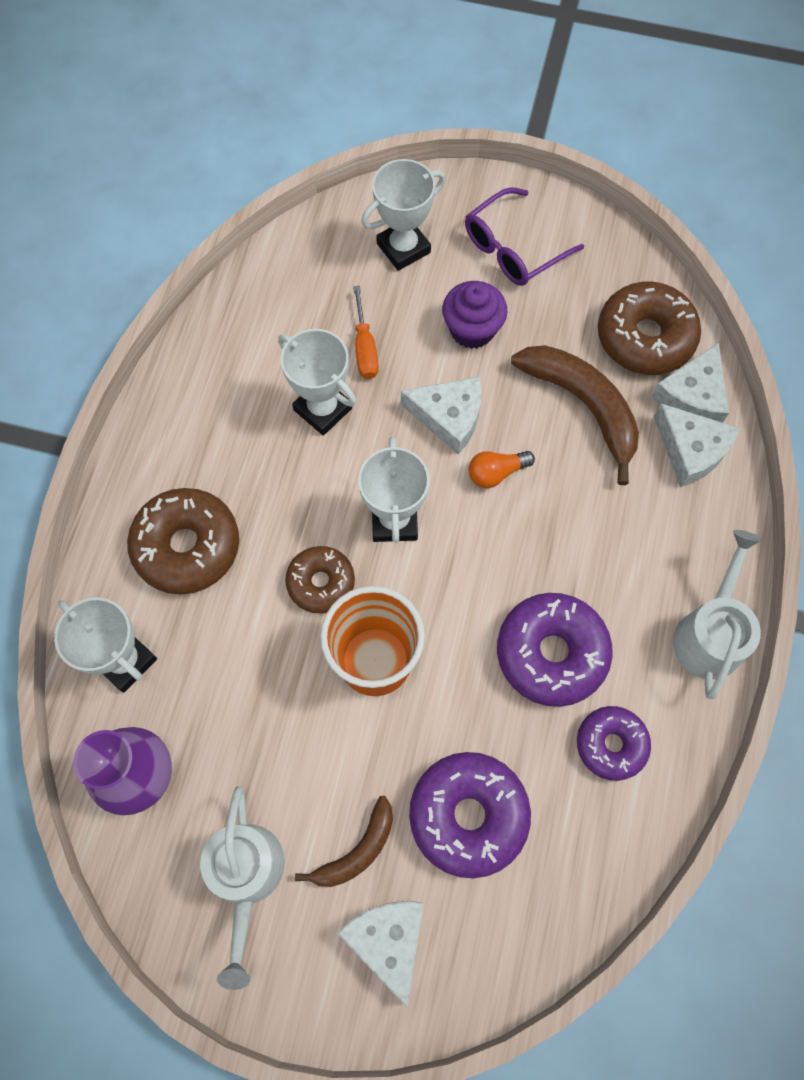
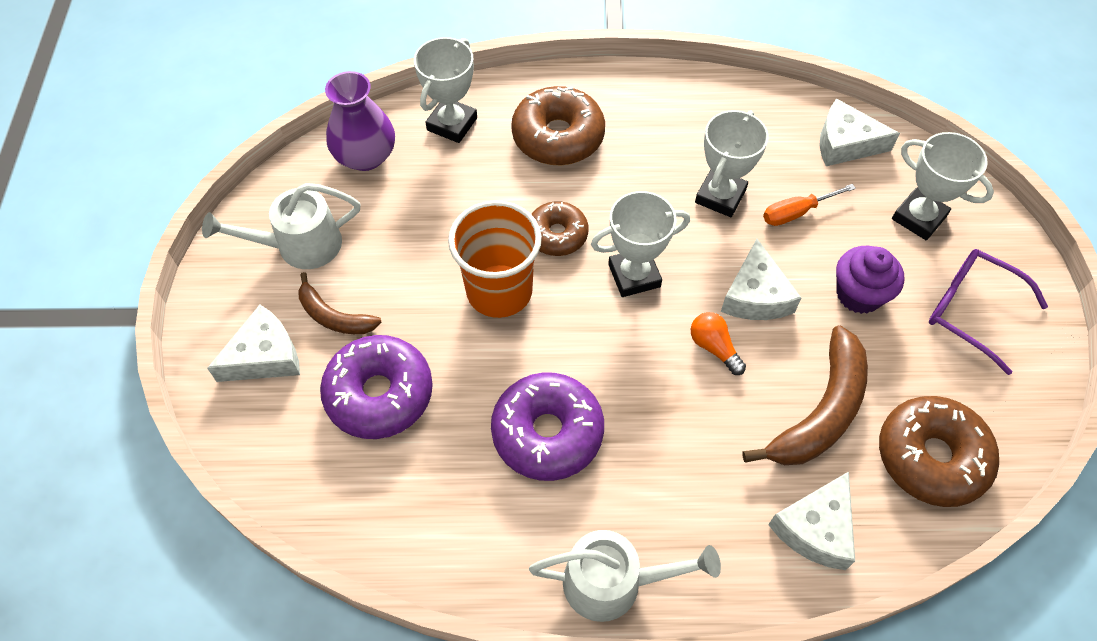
camera: 75 degrees right, 10 degrees down
purple donut [577,706,651,781] -> none
white cheese [651,342,729,423] -> white cheese moved to [820,98,900,166]

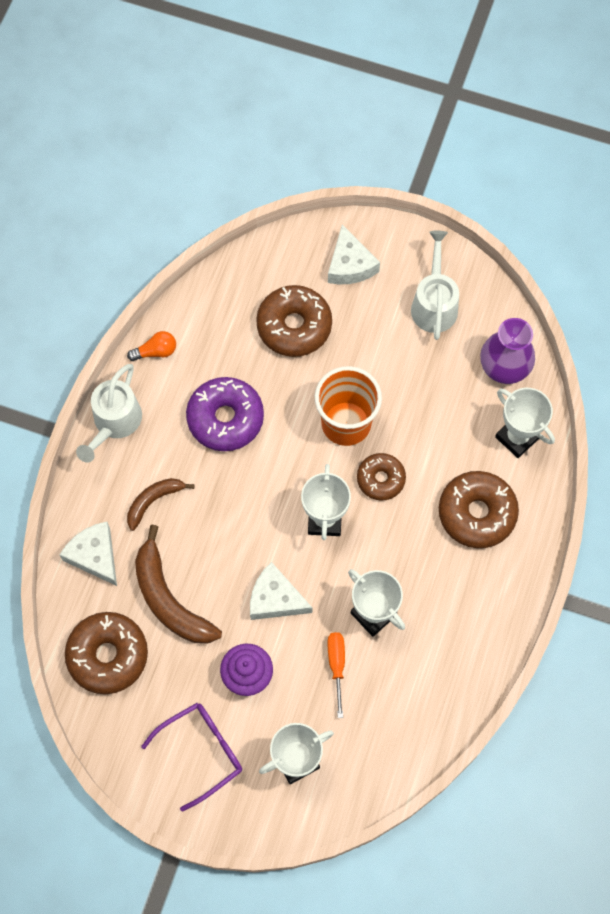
camera: 110 degrees right, 10 degrees up
brown banana [298,272,382,334] -> brown banana moved to [127,478,195,531]
purple donut [320,335,433,439] -> brown donut [256,285,332,357]
orange light bulb [691,312,746,375] -> orange light bulb moved to [127,331,176,361]
white cheese [820,98,900,166] -> none

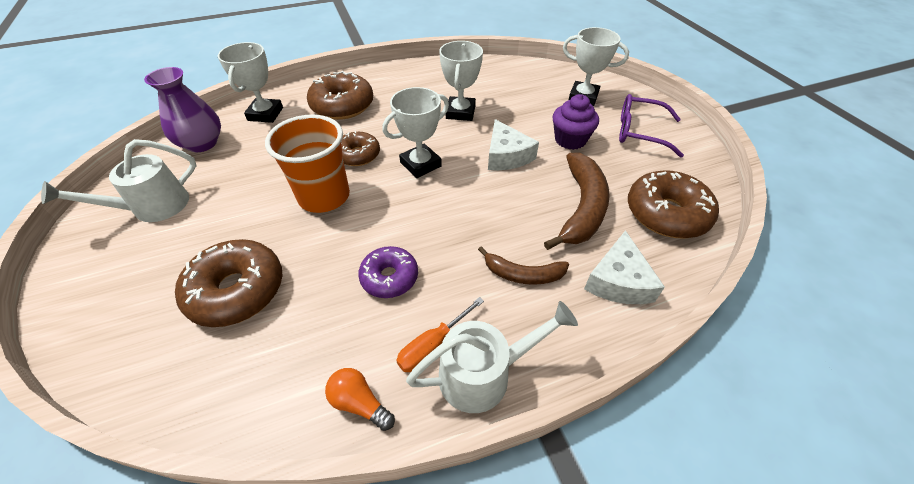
camera: 130 degrees left, 20 degrees down
purple donut [186,377,264,451] -> purple donut [358,246,418,298], size x0.62
white cheese [328,224,380,284] -> none
orange screwdriver [328,632,345,718] -> orange screwdriver moved to [396,297,484,372]

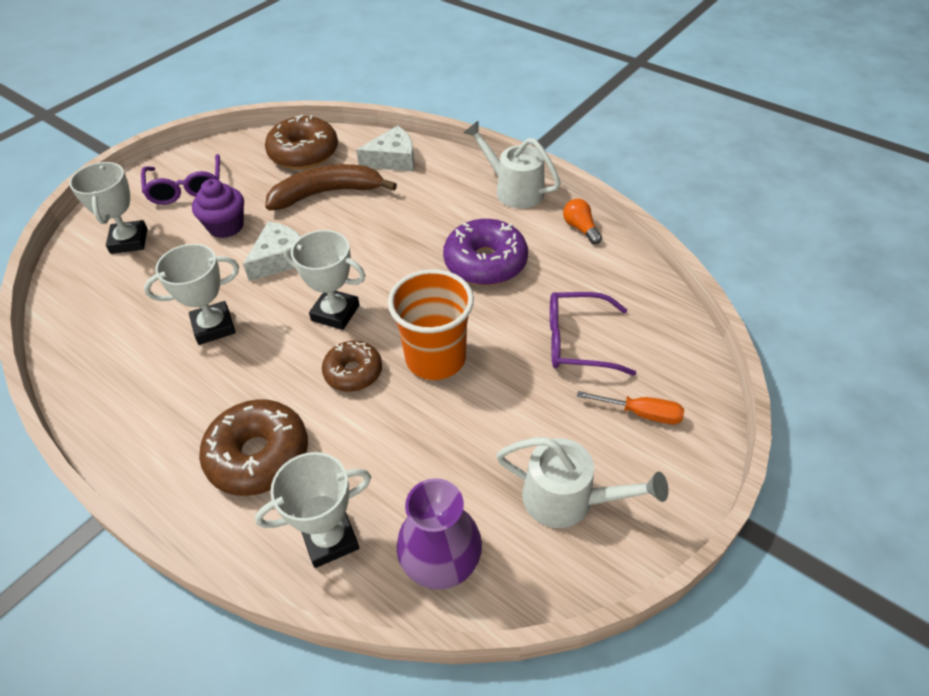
camera: 120 degrees left, 0 degrees up
brown donut [175,239,283,327] -> purple glasses [550,292,636,376]
orange light bulb [325,368,395,431] -> orange light bulb turned 150 degrees clockwise [563,199,602,244]
purple donut [358,246,418,298] -> purple donut [443,219,528,285], size x1.60
orange screwdriver [396,297,484,372] -> orange screwdriver moved to [577,391,684,424]
brown banana [478,246,569,285] -> none

